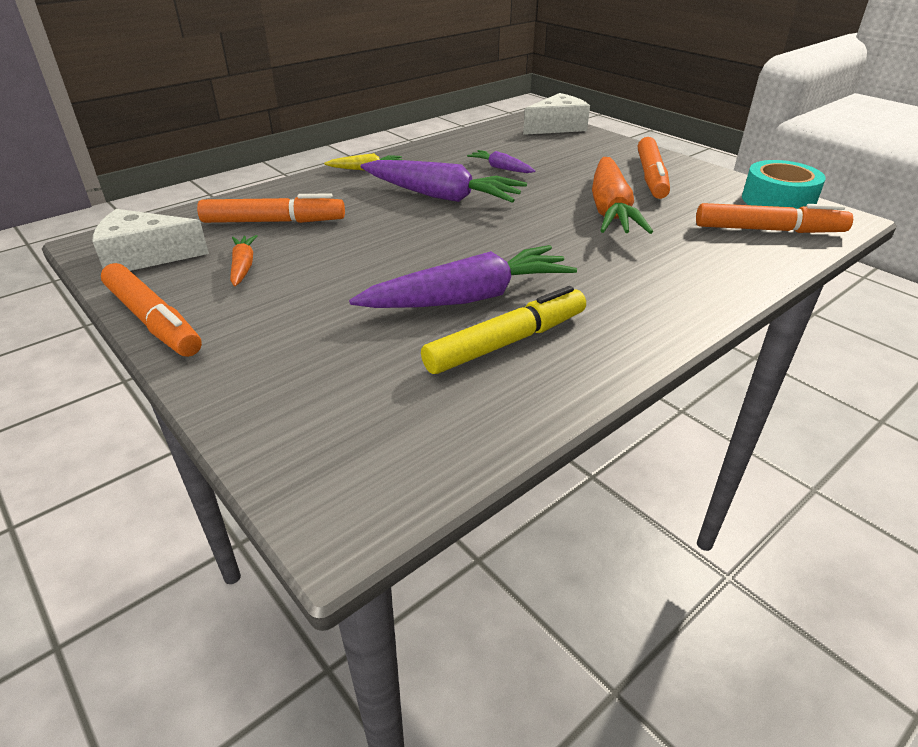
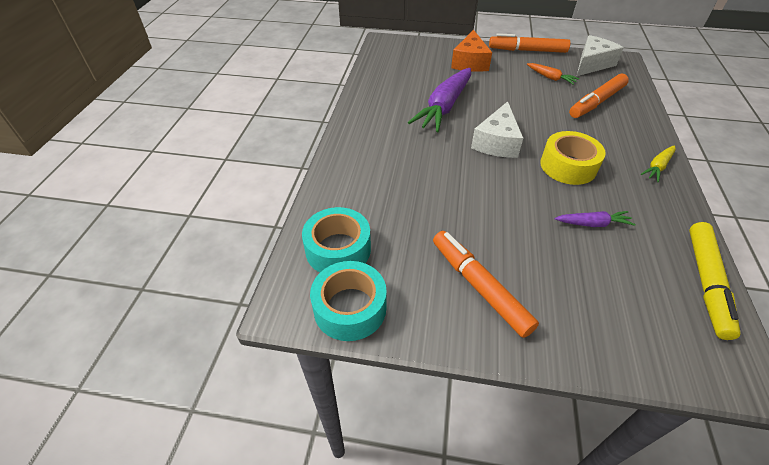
camera: 140 degrees right, 10 degrees up
purple carrot [360,160,527,203] -> yellow tape [540,131,606,185]
yellow marker [421,286,586,374] -> yellow marker moved to [689,222,741,340]
white cheese [523,93,590,135] -> white cheese moved to [471,101,523,158]
orange carrot [592,157,653,234] -> none
orange marker [696,203,853,233] -> turquoise tape [302,207,371,272]
none -> orange cheese [451,30,492,72]

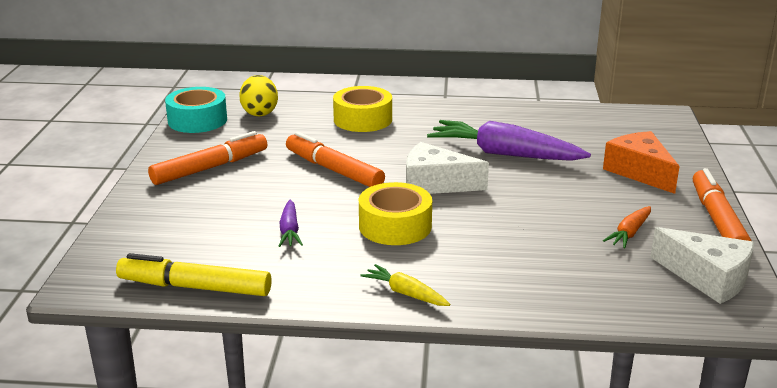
camera: 85 degrees right, 20 degrees down
turquoise tape [302,207,371,272] -> yellow egg [239,75,278,116]
orange cheese [451,30,492,72] -> orange cheese turned 60 degrees clockwise [603,131,680,194]
orange marker [569,74,629,118] -> orange marker moved to [286,132,385,187]
none -> yellow tape [333,86,392,132]

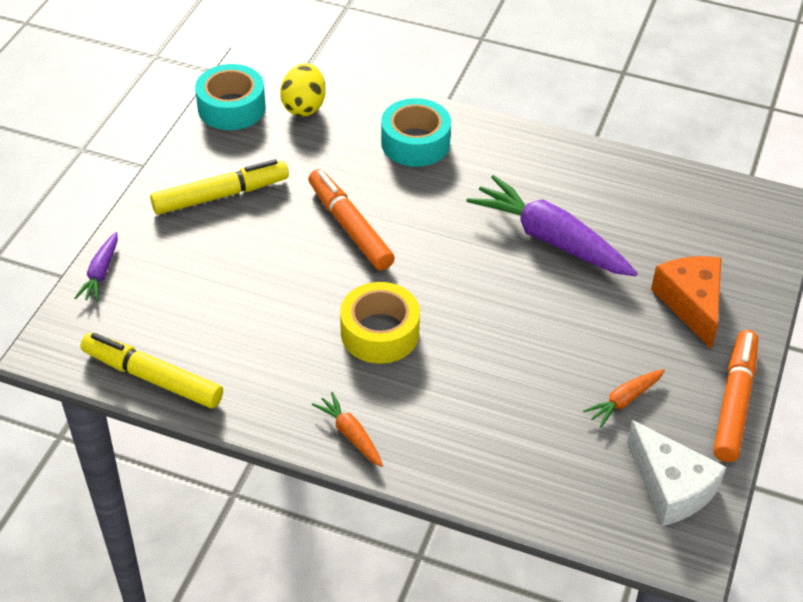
camera: 15 degrees right, 20 degrees up
orange marker [148,131,267,185] -> yellow marker [150,159,289,215]
purple carrot [279,200,303,247] -> purple carrot moved to [75,232,118,302]
yellow tape [333,86,392,132] -> turquoise tape [381,98,451,167]
yellow carrot [360,264,450,306] -> orange carrot [312,392,383,467]
white cheese [406,142,489,194] -> none

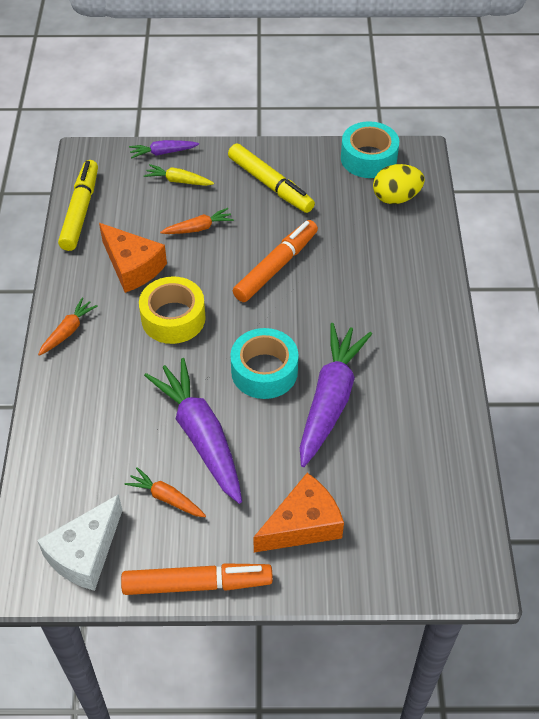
camera: 70 degrees right, 5 degrees up
turquoise tape [381,98,451,167] -> turquoise tape moved to [230,328,298,399]
none -> orange cheese [99,223,167,293]
none -> yellow carrot [144,164,214,186]
none -> purple carrot [144,358,242,504]
none -> orange carrot [160,208,234,234]

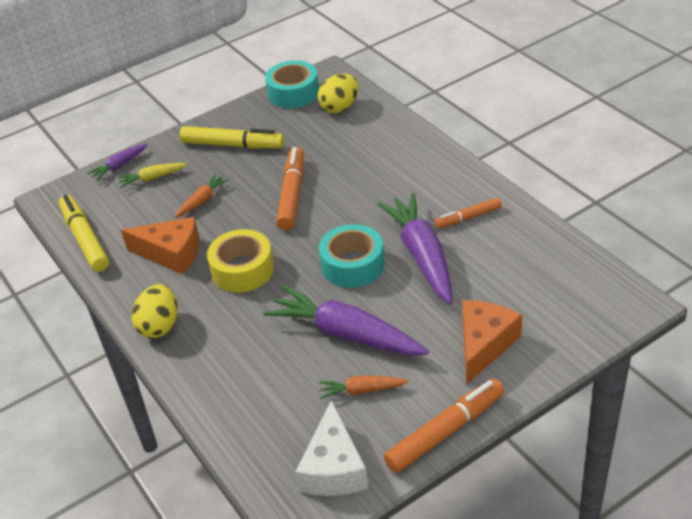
camera: 30 degrees left, 10 degrees down
orange carrot [38,298,98,356] -> yellow egg [132,284,178,338]
none -> orange marker [435,198,502,228]

